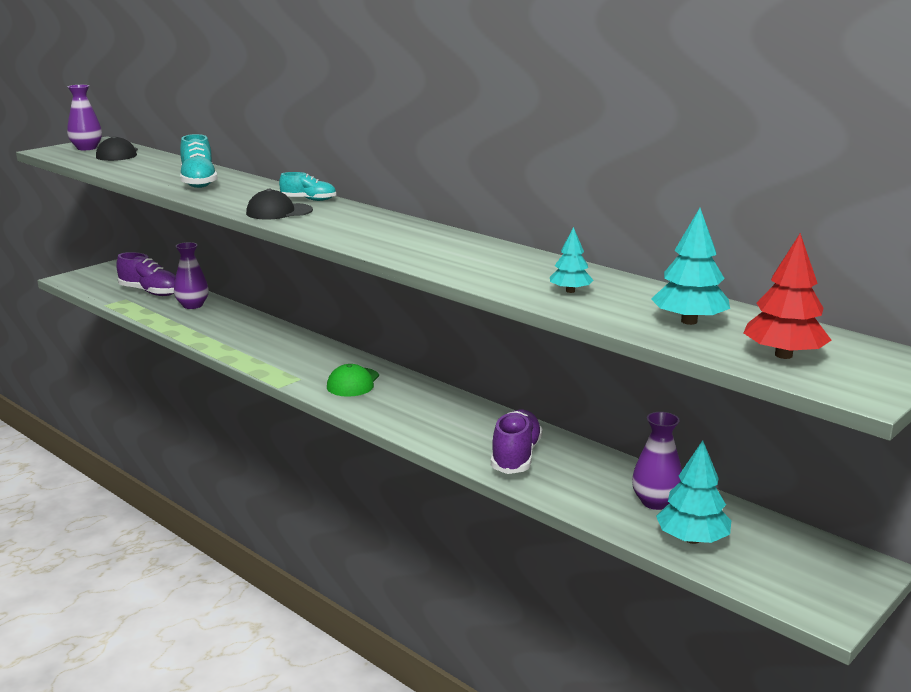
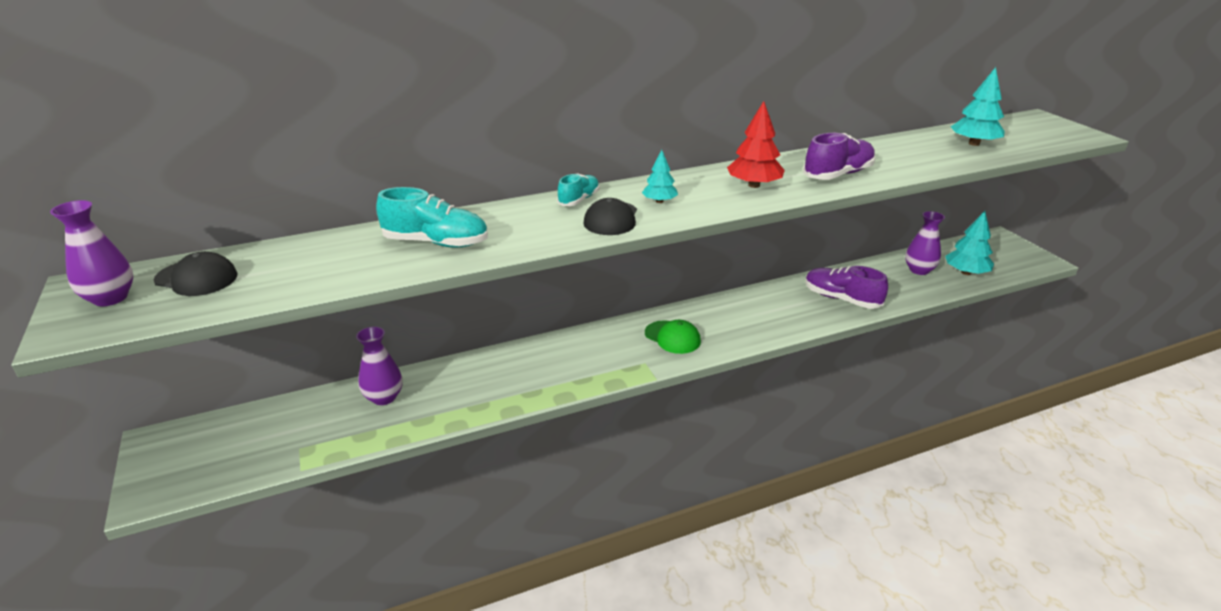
camera: 65 degrees left, 10 degrees up
purple shoe [116,252,176,296] -> purple shoe moved to [803,133,876,180]
turquoise tree [550,227,593,293] -> turquoise tree moved to [642,150,678,203]
red tree [744,233,831,359] -> red tree moved to [727,101,785,188]

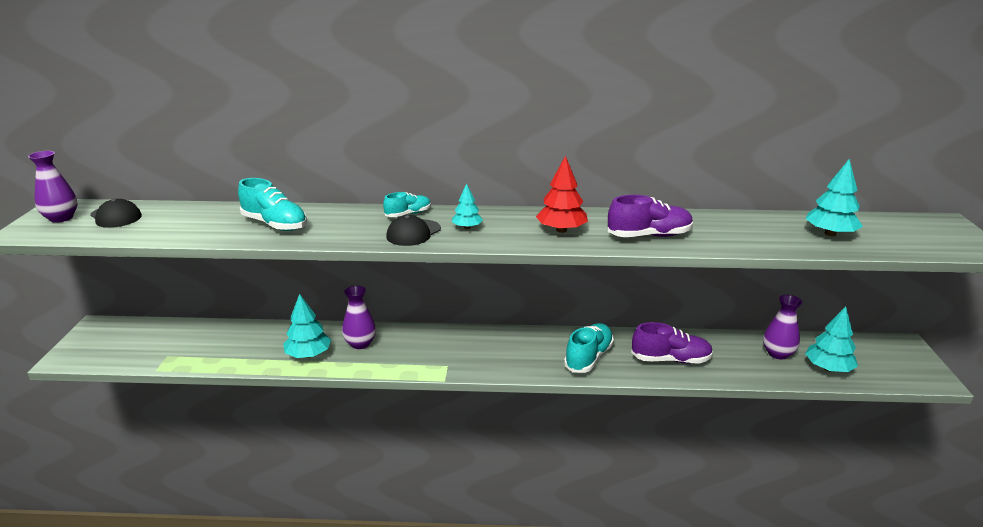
camera: 25 degrees right, 5 degrees down
purple vase [356,327,402,405] -> purple vase moved to [342,286,376,349]
green cap [645,320,701,354] -> none
purple shoe [805,266,888,309] -> purple shoe turned 120 degrees clockwise [631,322,713,364]
none -> turquoise tree [283,294,331,358]
none -> turquoise shoe [564,323,614,373]

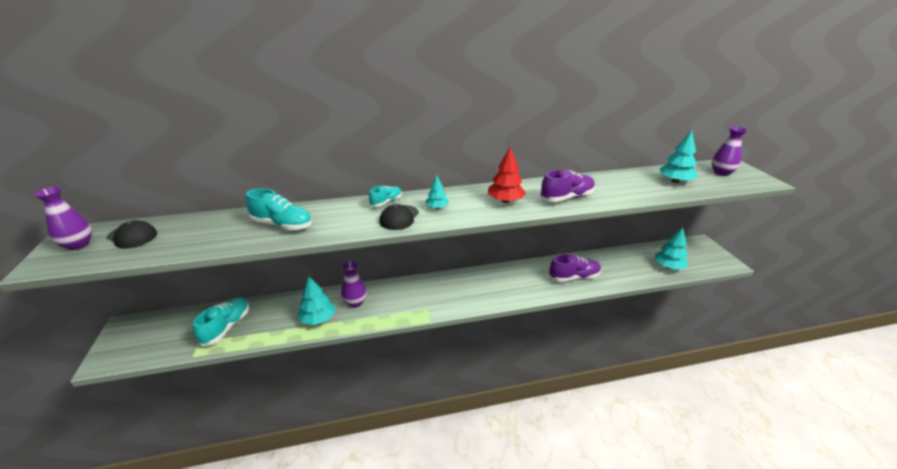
camera: 15 degrees left, 5 degrees up
turquoise shoe [564,323,614,373] -> turquoise shoe moved to [193,297,249,346]
purple vase [763,295,802,360] -> purple vase moved to [712,127,748,176]

